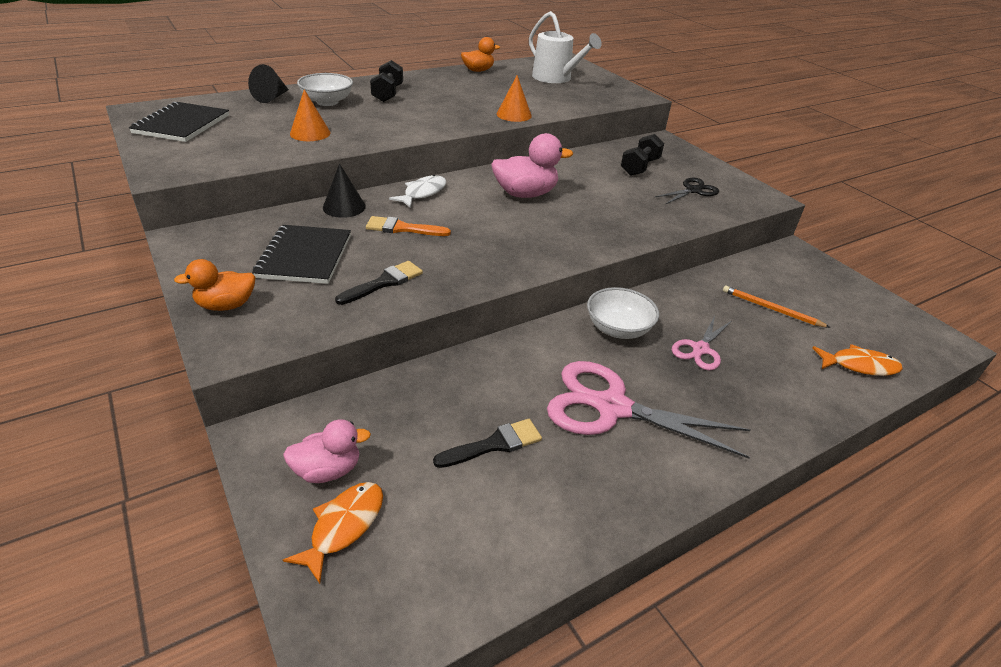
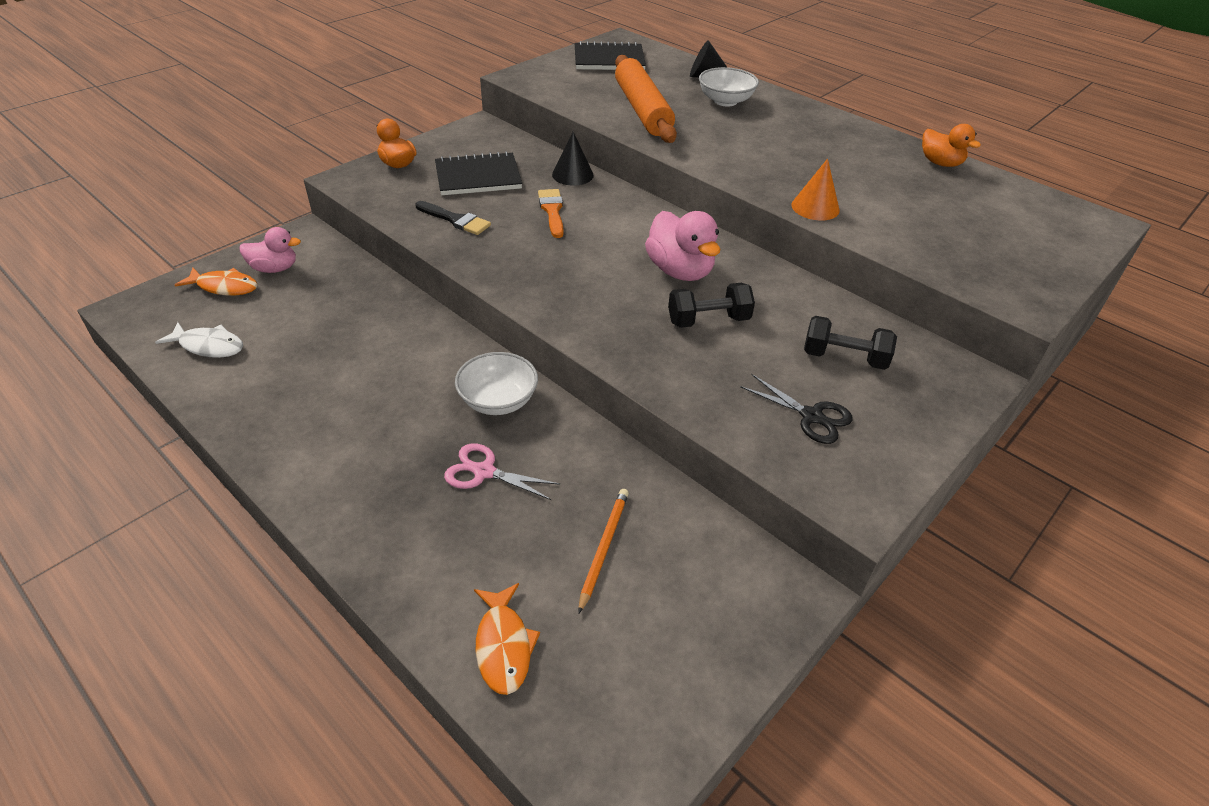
camera: 75 degrees right, 5 degrees up
pink duck [283,419,371,483] -> pink duck turned 60 degrees counterclockwise [240,227,301,273]
orange cone [290,89,331,141] -> orange rolling pin [615,55,677,143]
black dumbbell [370,60,403,102] -> black dumbbell moved to [668,283,755,328]
white fish [389,175,447,208] -> white fish moved to [155,322,243,358]
black brush [433,419,542,468] -> none
white watering can [529,11,602,83] -> none
pink scissors [547,361,750,459] -> none

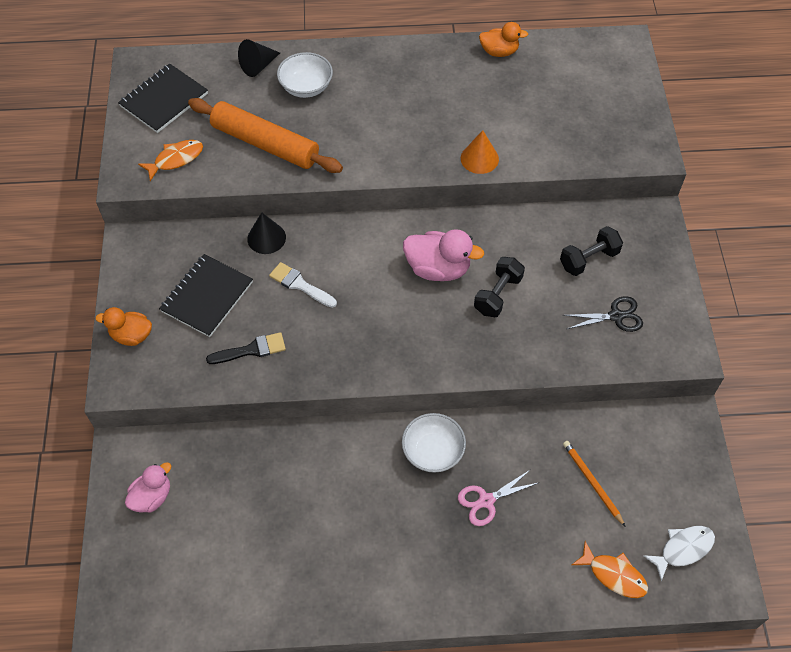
camera: 45 degrees left, 15 degrees up
white fish [155,322,243,358] -> white fish moved to [643,526,715,581]
orange fish [175,268,258,295] -> orange fish moved to [138,140,203,181]
orange brush [538,189,564,238] -> white brush [269,262,337,308]

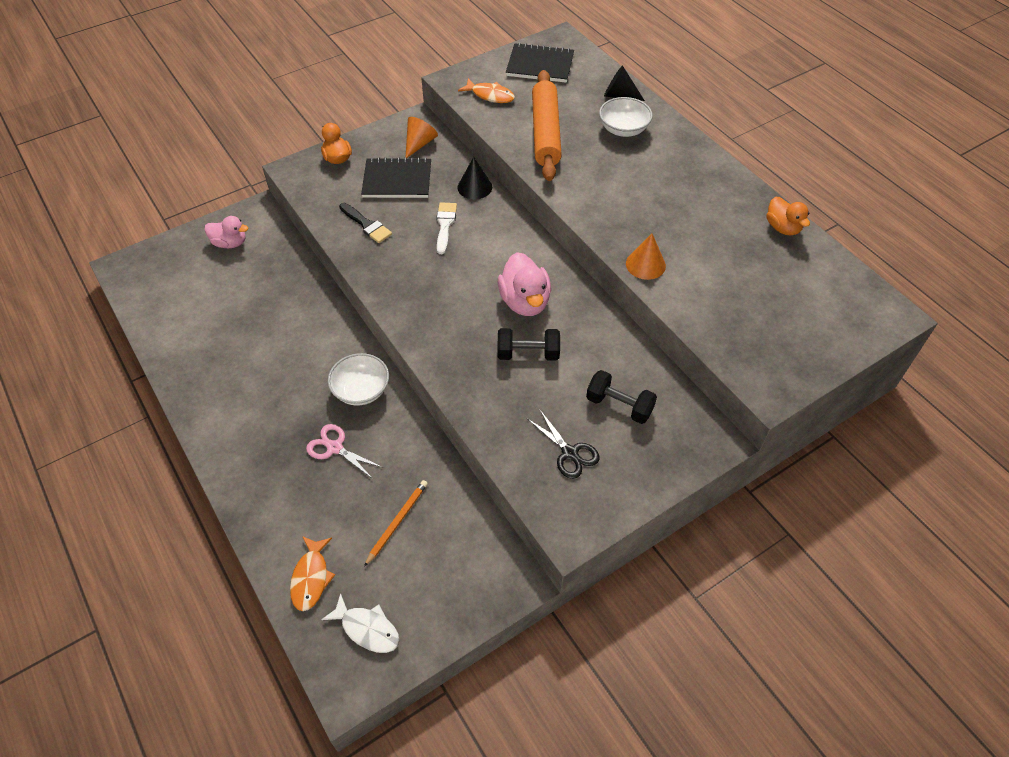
camera: 60 degrees right, 5 degrees down
none -> orange cone [406,117,438,158]

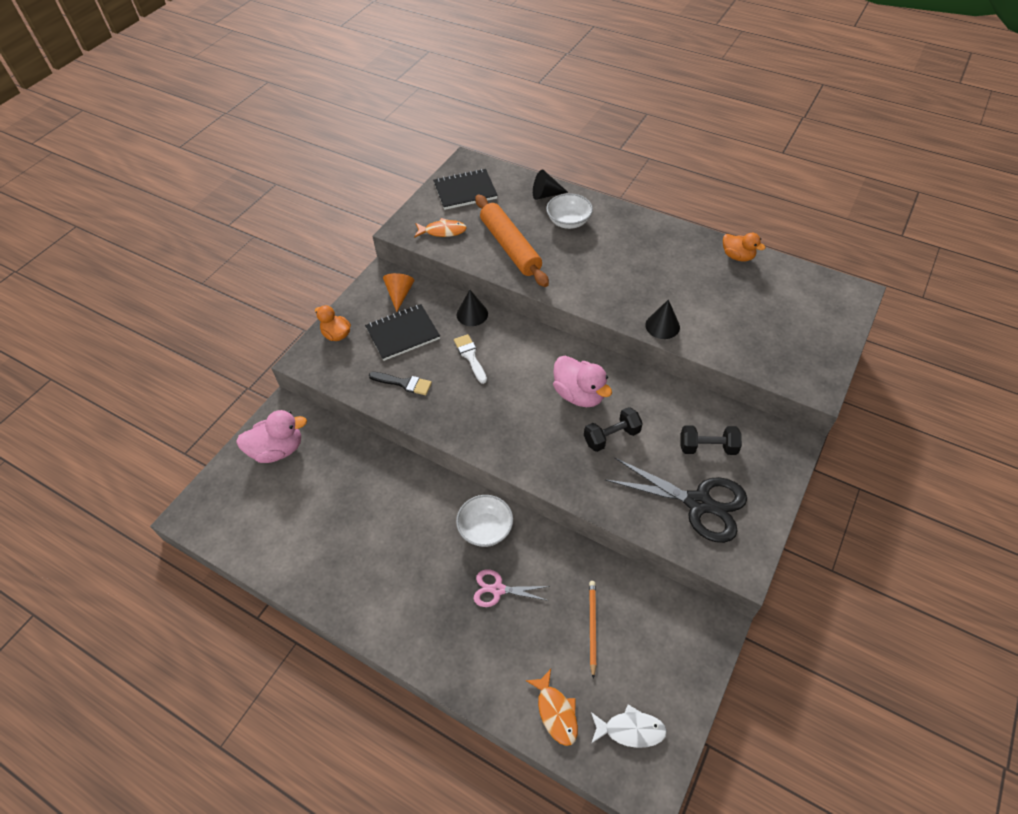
camera: 25 degrees left, 0 degrees up
pink duck [205,216,248,248] -> pink duck [236,410,307,463], size x1.53
black scissors [528,410,600,479] -> black scissors [605,457,747,543], size x1.87
orange cone [626,233,666,280] -> black cone [645,300,680,339]

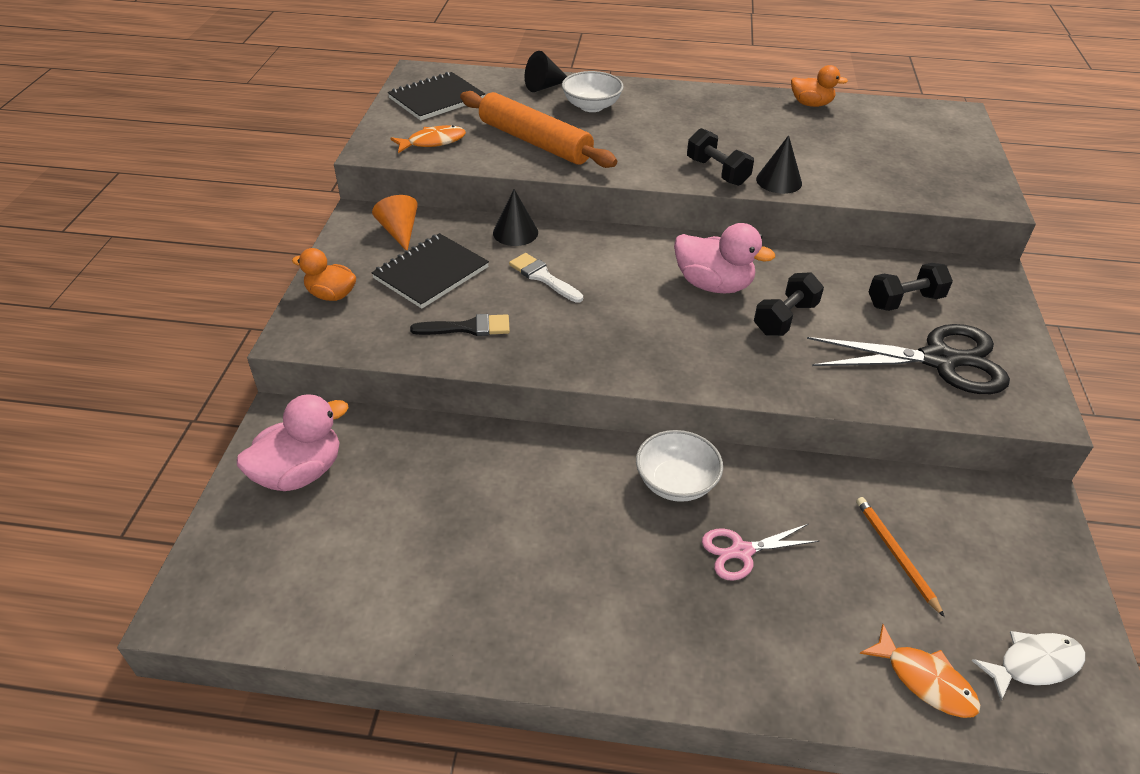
camera: 25 degrees left, 10 degrees down
none -> black dumbbell [687,128,754,186]

